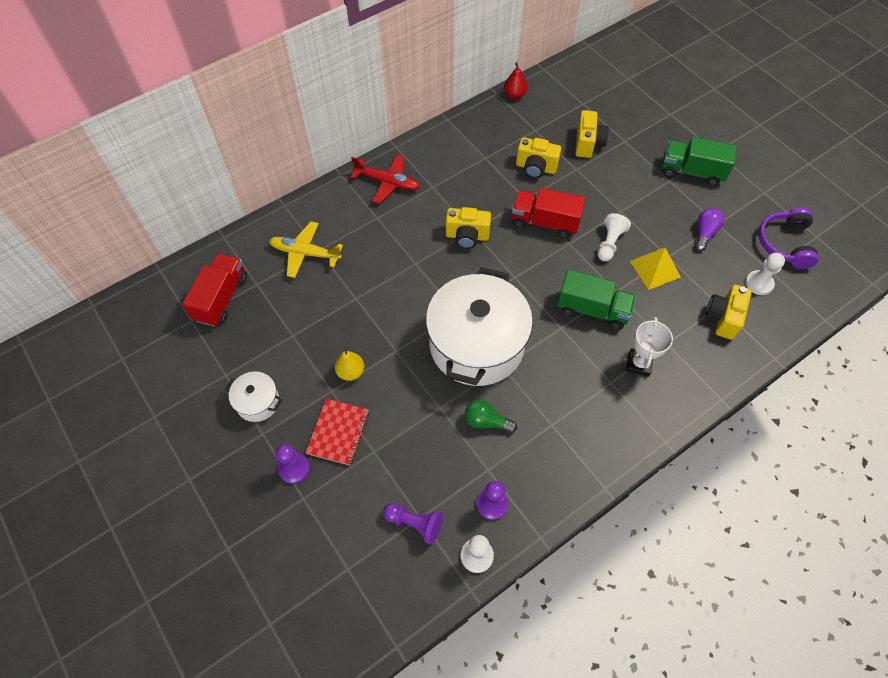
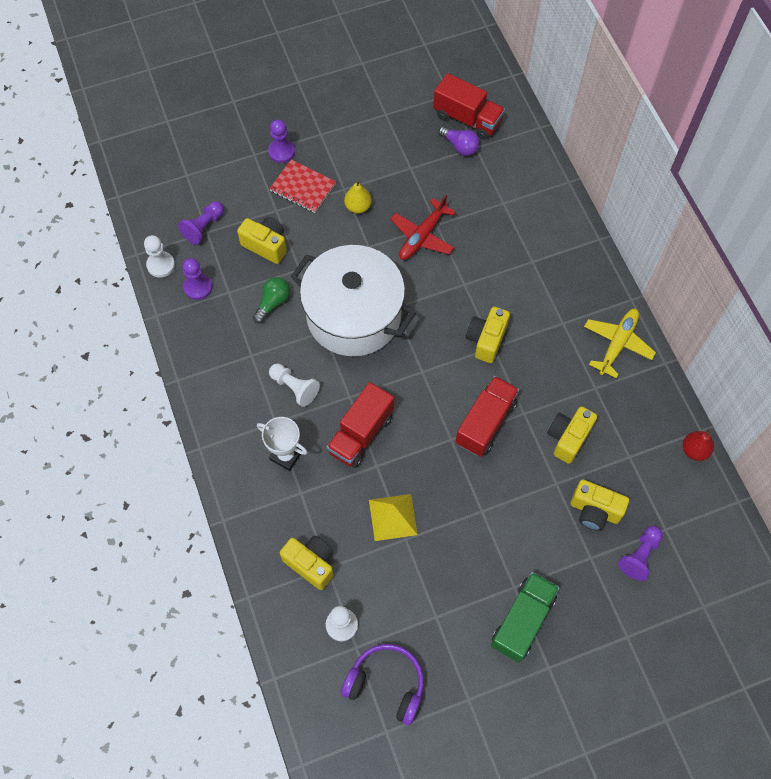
camera: 105 degrees right, 5 degrees up
white pot [225,371,282,422] -> none
yellow plane [269,221,343,278] -> yellow plane moved to [584,309,656,378]
red plane [351,154,420,204] -> red plane moved to [390,194,456,260]
green truck [557,269,636,330] -> red truck [327,382,394,468]
white pawn [598,213,631,261] -> white pawn moved to [269,363,320,407]
purple light bulb [695,208,724,251] -> purple light bulb moved to [439,126,480,156]
none -> yellow camera [237,217,287,264]
none -> purple pawn [618,526,663,581]

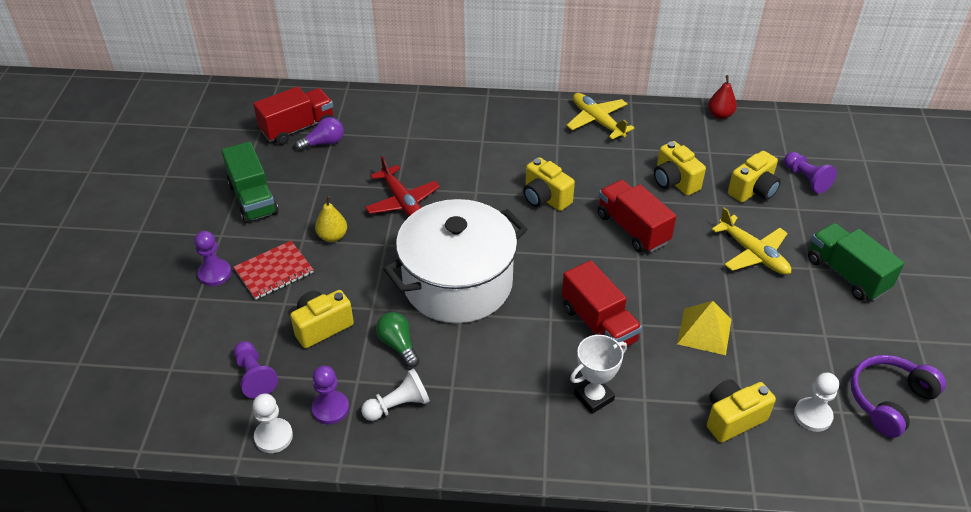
camera: 65 degrees left, 20 degrees down
white pawn [269,363,320,407] -> white pawn moved to [361,368,430,421]
none -> green truck [221,142,278,223]
none -> yellow plane [711,207,791,275]

